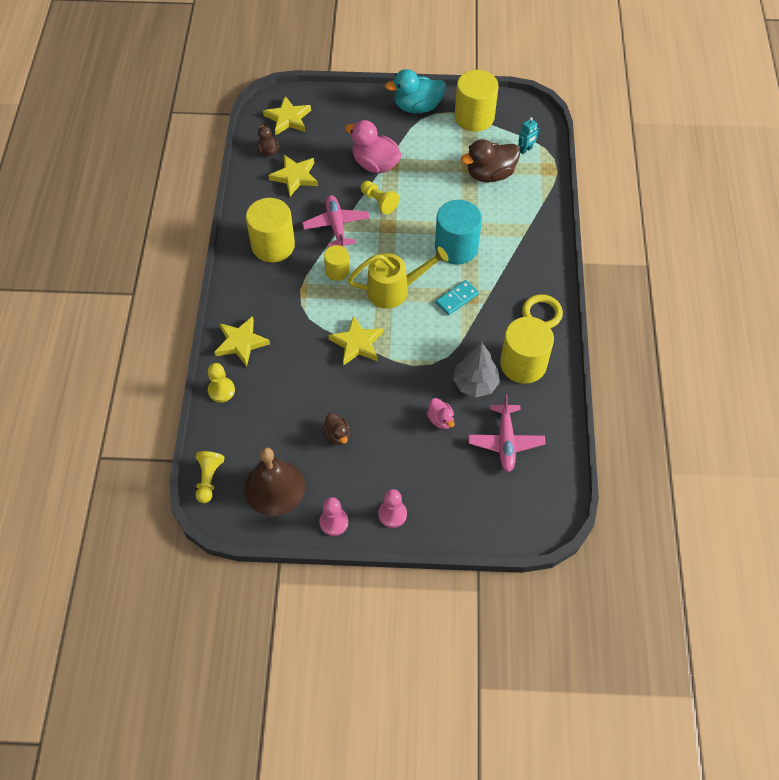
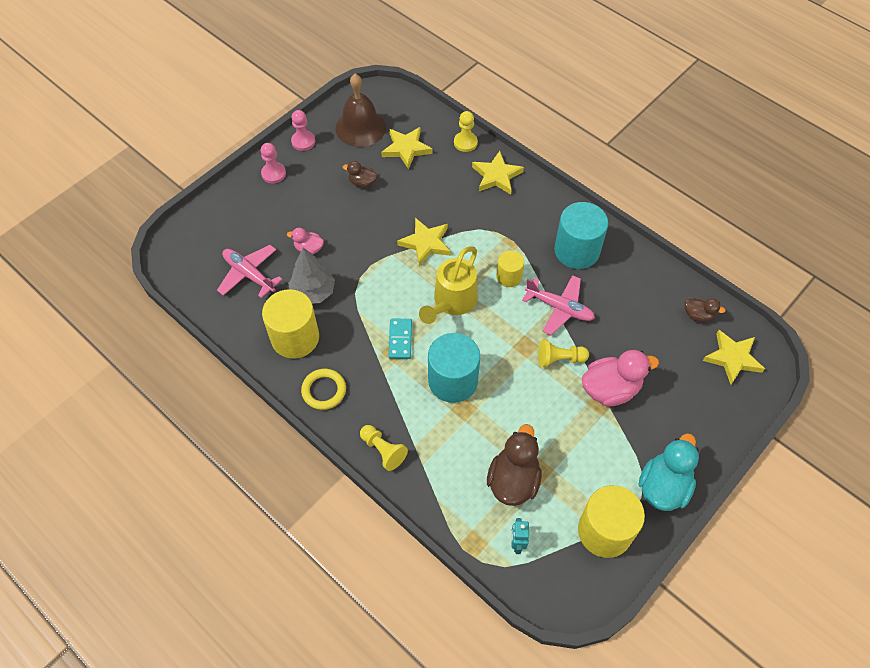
camera: 130 degrees right, 0 degrees up
yellow pawn [195,451,225,503] -> yellow pawn moved to [360,425,408,471]
yellow cylinder [246,198,295,262] -> turquoise cylinder [554,202,608,269]
yellow star [268,155,318,196] -> yellow star moved to [381,127,433,170]

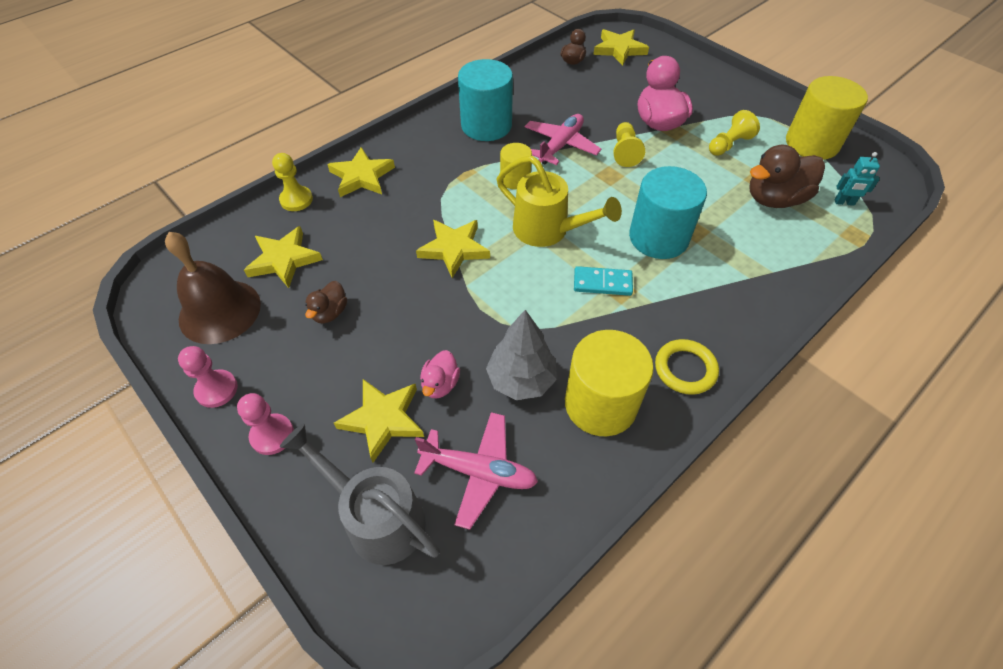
camera: 85 degrees left, 5 degrees down
pink plane [217,245,283,298] -> pink plane turned 120 degrees counterclockwise [414,412,538,530]
yellow pawn [360,425,408,471] -> yellow pawn moved to [709,110,760,156]
brown duck [487,424,542,506] -> brown duck turned 45 degrees counterclockwise [750,145,825,208]
turquoise duck [638,433,699,511] -> none
none -> grey watering can [280,423,440,565]
none -> yellow star [334,379,424,463]

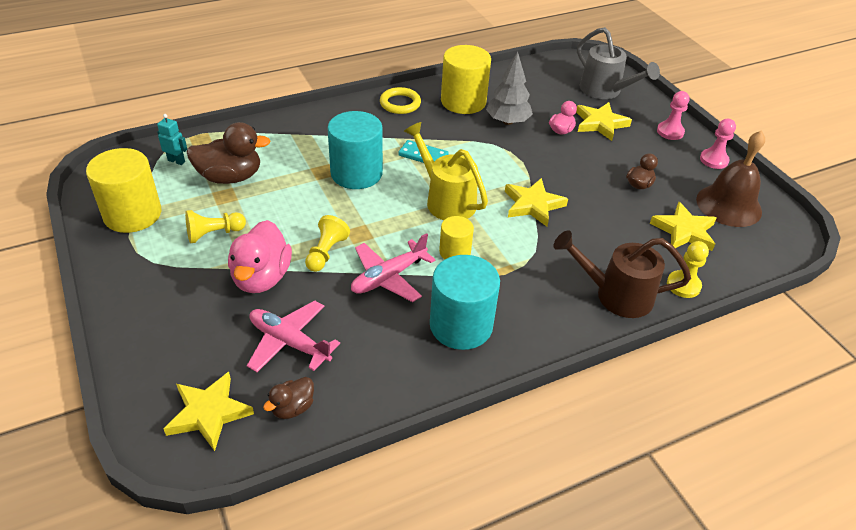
camera: 165 degrees left, 10 degrees down
yellow star [327,147,395,197] -> brown watering can [553,230,691,318]
pink plane [414,412,538,530] -> pink plane moved to [247,301,340,372]

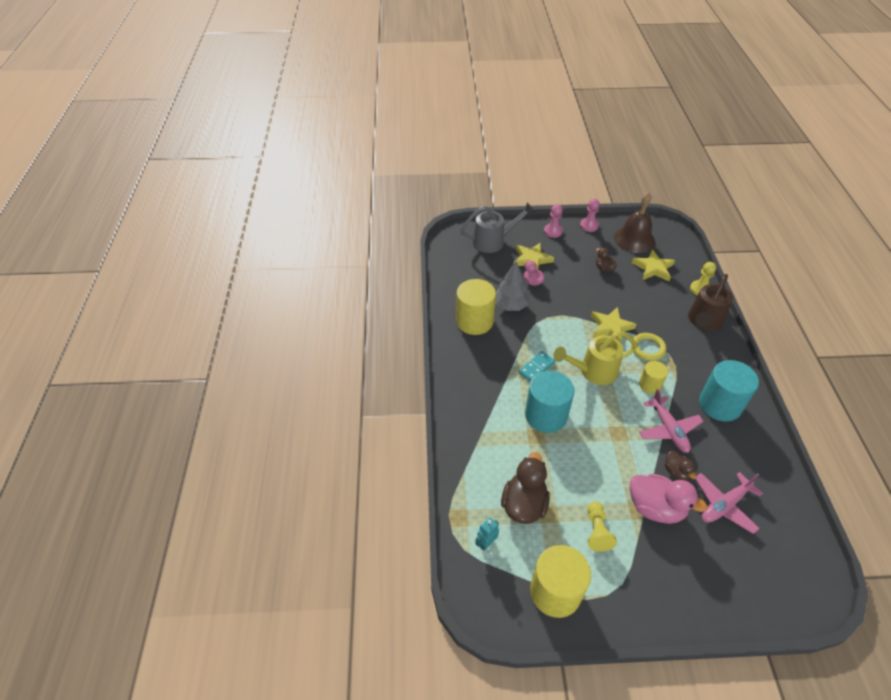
camera: 65 degrees left, 5 degrees up
yellow star [163,372,254,451] -> none
brown duck [263,377,314,419] -> brown duck moved to [665,451,696,480]
yellow pawn [305,215,350,272] -> none
yellow ring [380,87,421,114] -> yellow ring moved to [631,333,666,361]

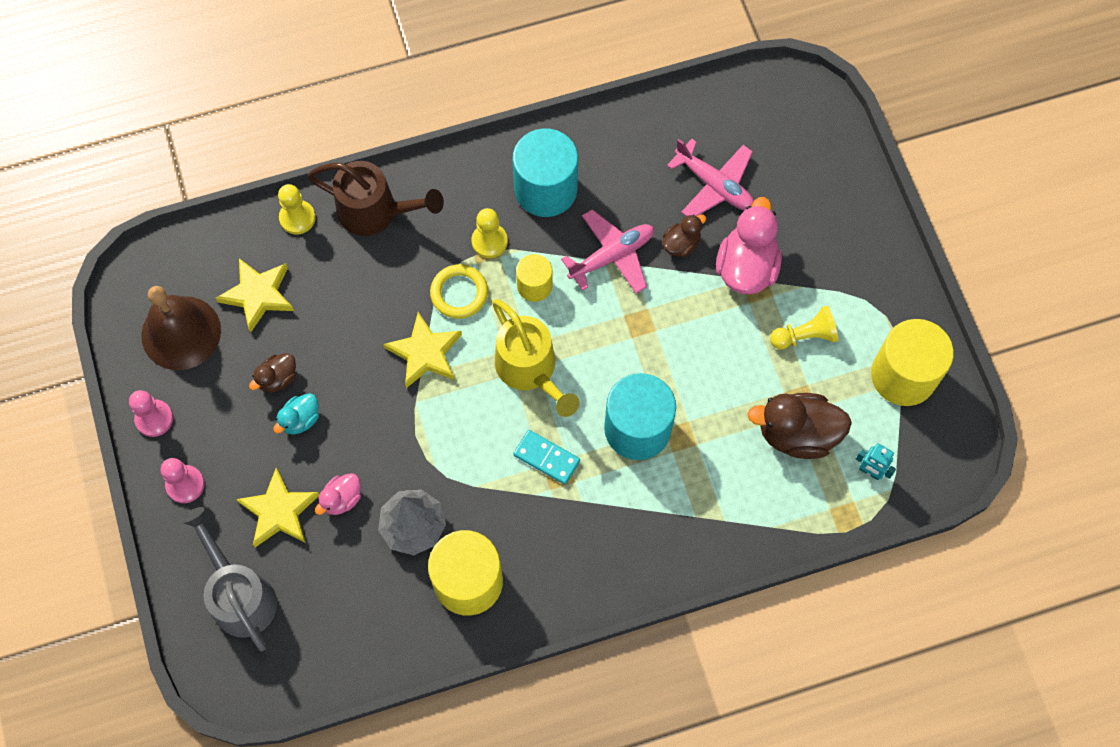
camera: 105 degrees left, 20 degrees up
none -> turquoise duck [273,393,319,435]
none -> yellow pawn [472,208,508,258]

